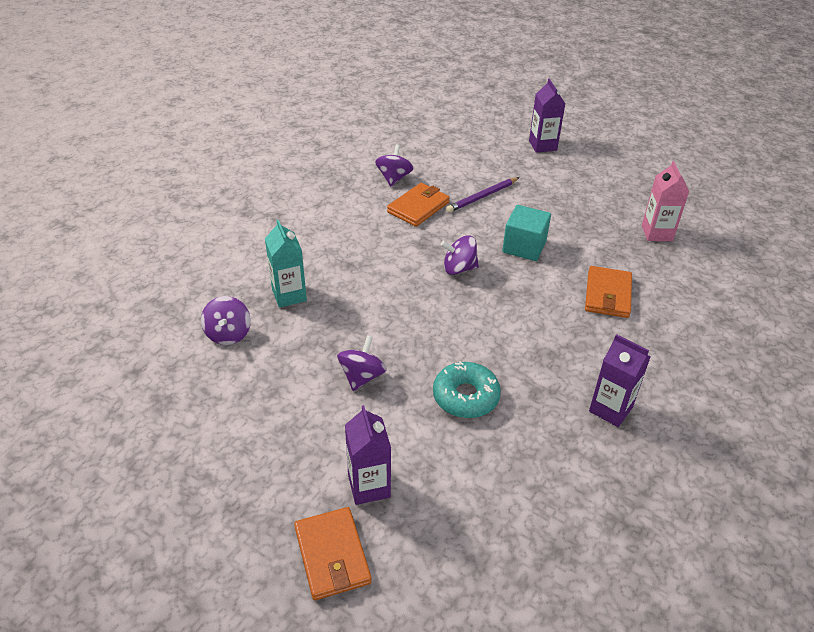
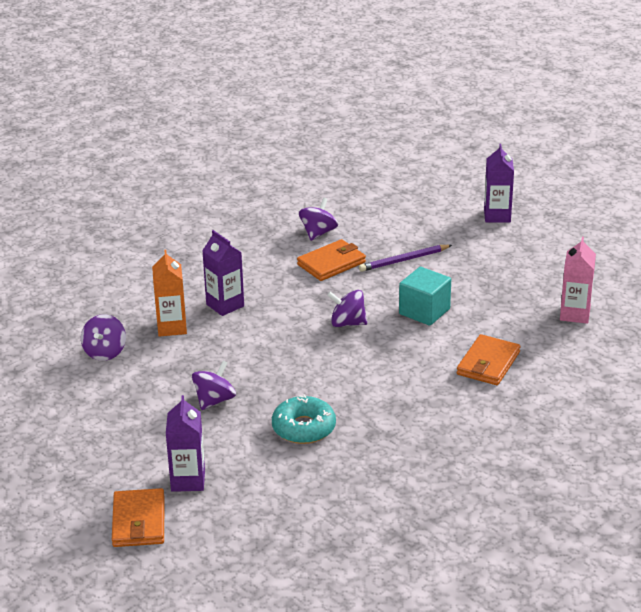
camera: 15 degrees right, 10 degrees down
turquoise carton [265,220,307,308] -> orange carton [152,250,187,337]
purple carton [589,334,651,427] -> purple carton moved to [202,230,244,316]

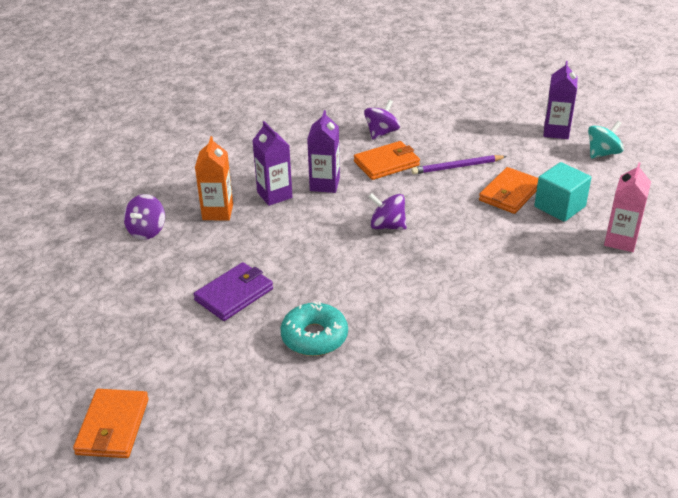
camera: 10 degrees right, 5 degrees up
purple carton [166,395,205,492] -> purple carton moved to [307,110,340,193]
purple spinning top [192,361,236,410] -> purple wallet [193,262,273,321]
turquoise cube [399,267,451,326] -> turquoise cube moved to [534,162,591,222]
orange wallet [457,334,520,385] -> orange wallet moved to [479,167,538,214]
none -> turquoise spinning top [588,121,624,159]

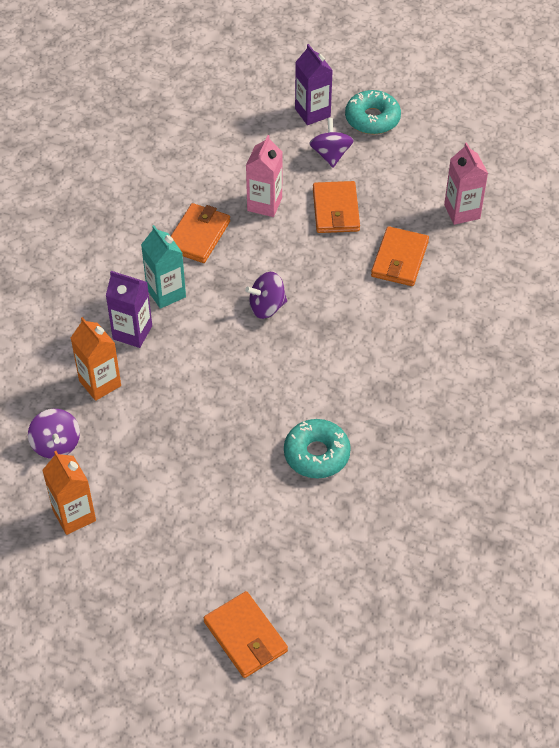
camera: 40 degrees left, 15 degrees up
purple wallet [193,262,273,321] -> none
purple carton [307,110,340,193] -> turquoise carton [141,225,186,309]
purple spinning top [364,100,400,139] -> purple spinning top moved to [309,118,354,168]
purple pencil [411,155,507,174] -> pink carton [246,135,282,217]
turquoise cube [534,162,591,222] -> none
turquoise spinning top [588,121,624,159] -> turquoise donut [345,90,401,134]
none -> orange carton [42,451,96,535]
none -> orange wallet [371,226,429,286]

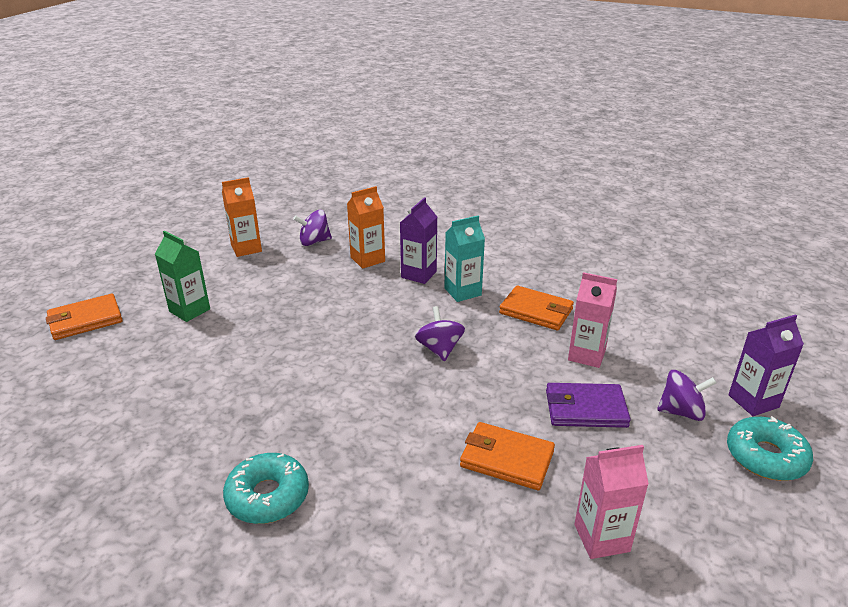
camera: 95 degrees right, 20 degrees down
turquoise donut [284,419,351,478] -> turquoise donut moved to [223,453,309,524]
orange wallet [313,181,360,233] -> purple wallet [546,383,631,428]
none -> green carton [155,231,210,322]

